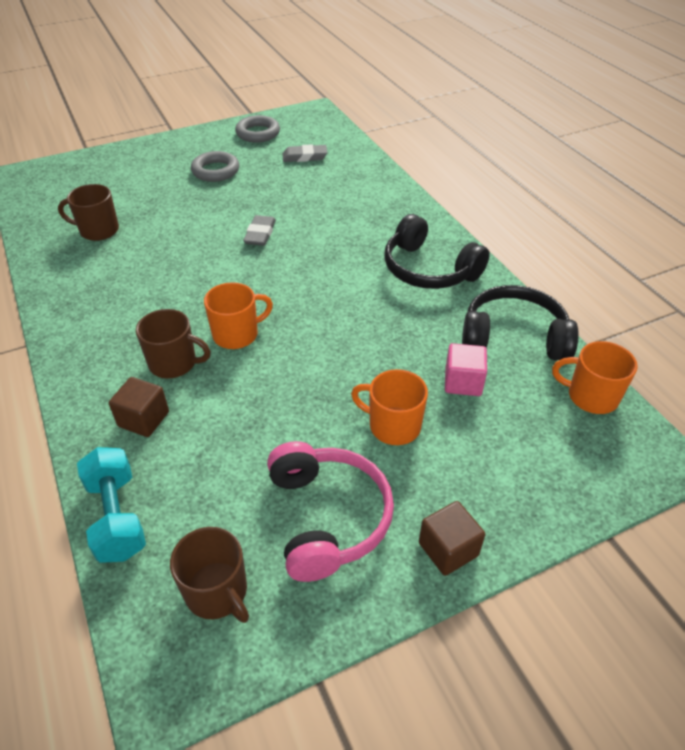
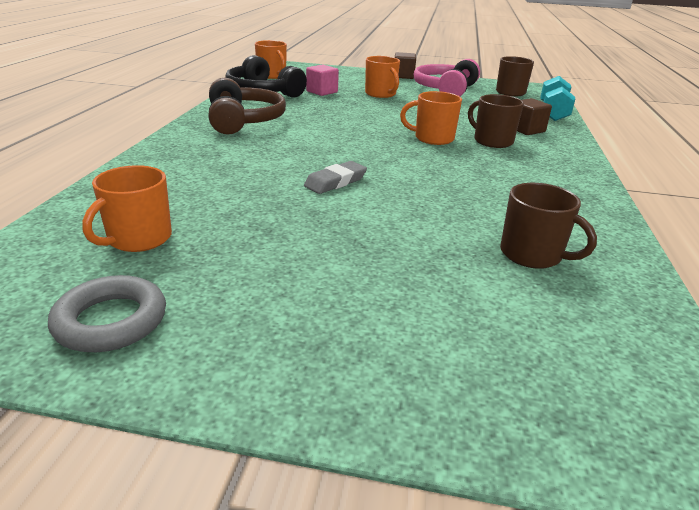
camera: 145 degrees left, 15 degrees down
grey ring [191,151,239,182] -> none
grey eraser [283,144,328,162] -> orange mug [83,165,172,252]
black headphones [384,214,490,289] -> brown headphones [209,78,286,135]

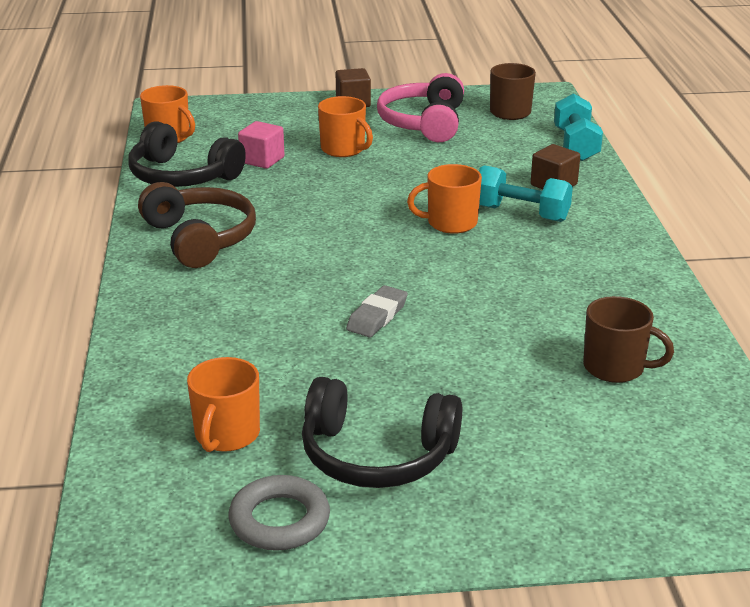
camera: 15 degrees left, 0 degrees up
brown mug [468,94,524,148] -> turquoise dumbbell [479,165,573,222]
none -> black headphones [302,377,462,488]

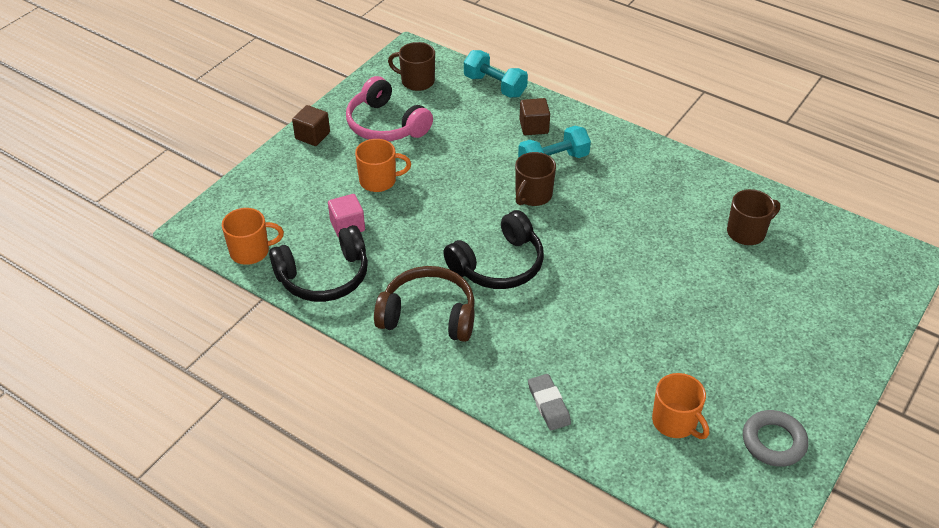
camera: 50 degrees left, 15 degrees up
black headphones [302,377,462,488] -> black headphones moved to [443,210,544,289]
grey eraser [346,285,408,337] -> grey eraser moved to [528,374,571,431]
orange mug [407,164,482,234] -> brown mug [515,152,556,206]

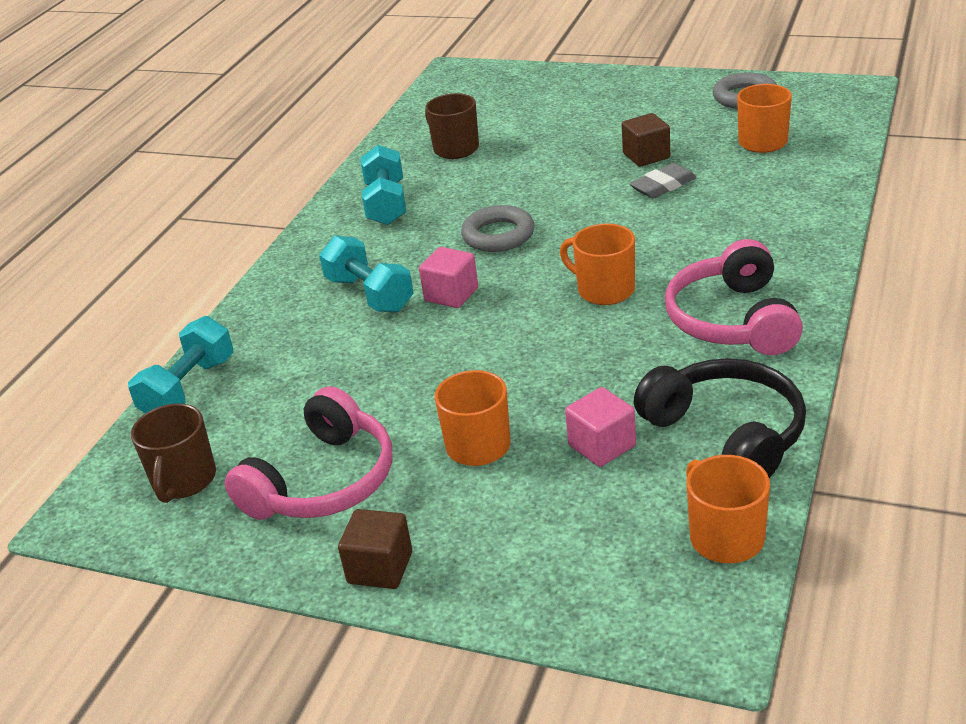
camera: 100 degrees left, 10 degrees down
brown headphones [374,266,475,342] -> pink headphones [665,239,803,355]
black headphones [443,210,544,289] -> orange mug [560,224,635,305]
brown mug [515,152,556,206] -> pink cube [419,247,478,308]
brown cube [519,98,550,135] -> brown cube moved to [622,113,670,167]
grey eraser [528,374,571,431] -> grey eraser moved to [629,163,697,198]
none -> turquoise dumbbell [361,145,406,225]
none -> grey ring [461,205,535,252]

